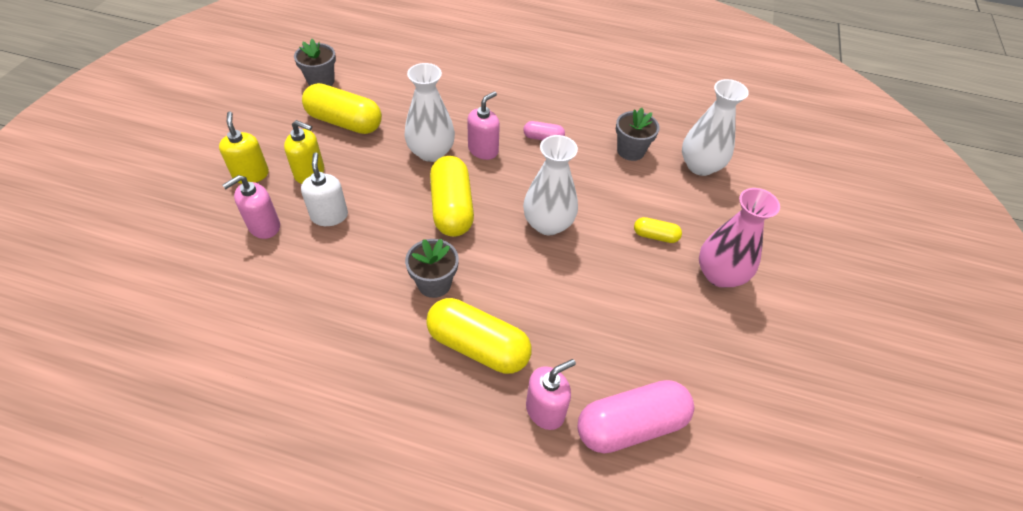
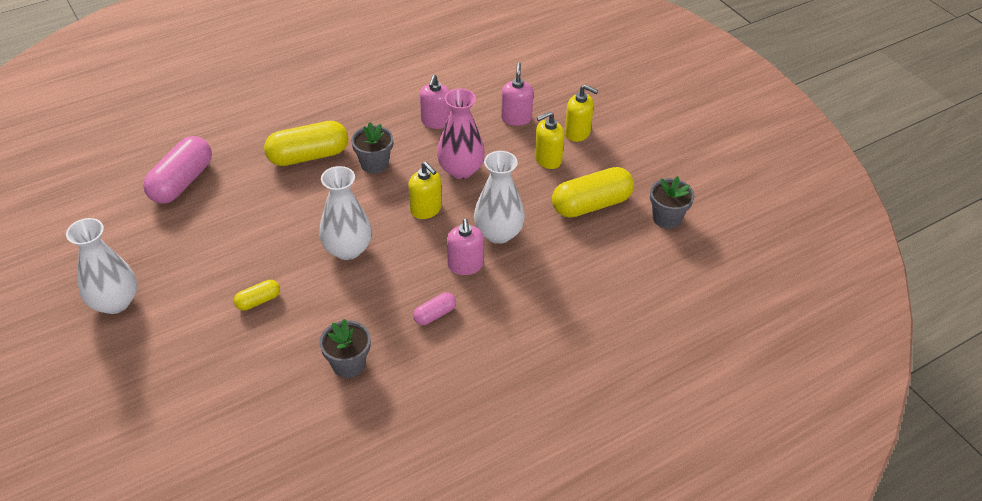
camera: 135 degrees right, 5 degrees down
white soap dispenser [301,152,348,226] -> none
yellow capsule [430,156,474,237] -> yellow soap dispenser [409,162,442,219]
pink soap dispenser [526,359,576,430] -> pink soap dispenser moved to [420,74,451,129]
white vase [682,79,749,176] -> white vase moved to [66,218,137,314]
pink vase [699,188,780,288] -> pink vase moved to [437,88,485,179]

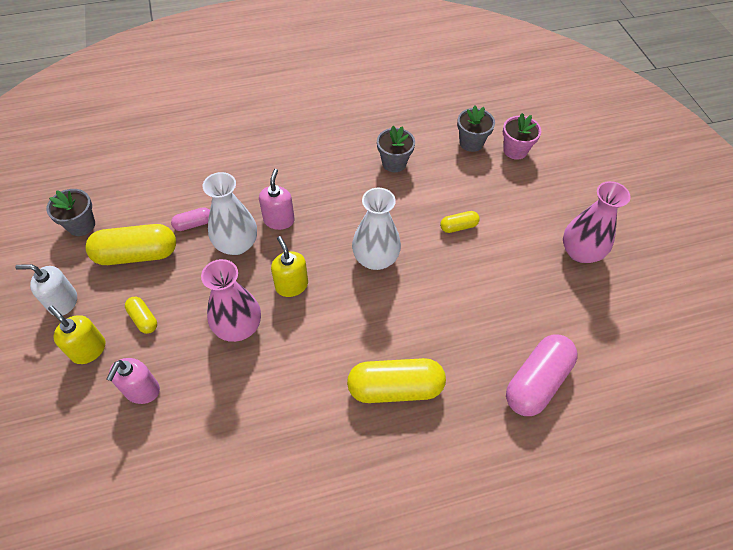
camera: 165 degrees left, 10 degrees up
white vase [66,218,137,314] -> pink vase [563,181,631,263]
grey flower pot [351,122,393,174] -> grey flower pot moved to [457,106,495,152]
pink capsule [413,292,456,325] -> pink capsule moved to [171,207,210,231]
pink soap dispenser [420,74,451,129] -> none
yellow soap dispenser [535,111,565,169] -> yellow capsule [125,297,157,334]
none -> white soap dispenser [15,264,77,316]
none -> pink flower pot [503,113,541,160]

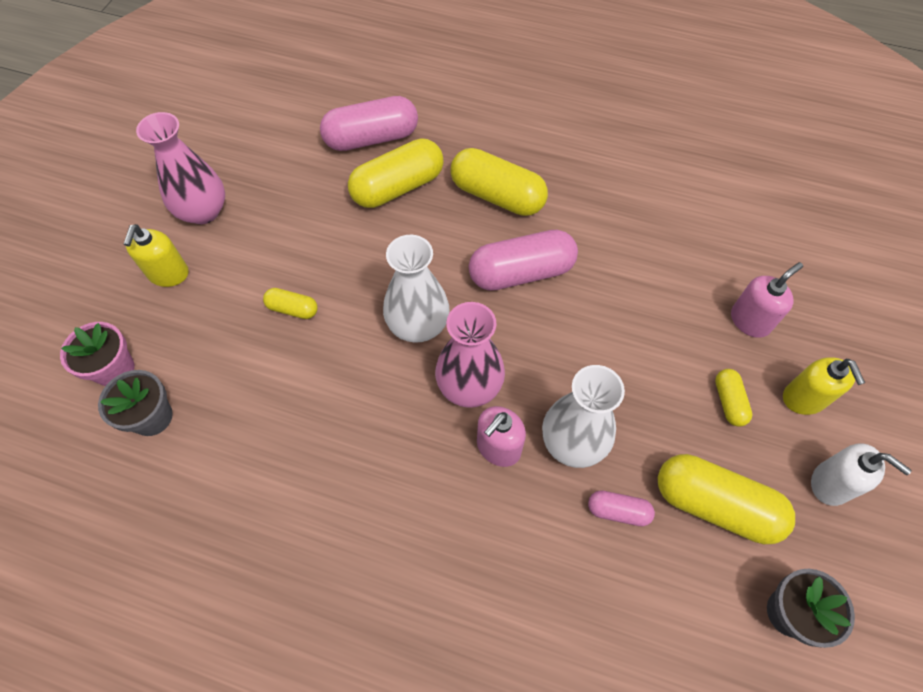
camera: 145 degrees left, 5 degrees up
pink vase [201,259,261,342] -> pink vase moved to [435,302,505,408]
yellow soap dispenser [271,236,308,297] -> yellow soap dispenser moved to [124,224,189,287]
grey flower pot [377,126,415,172] -> none
none -> yellow capsule [348,138,444,208]
none -> pink capsule [469,230,578,291]

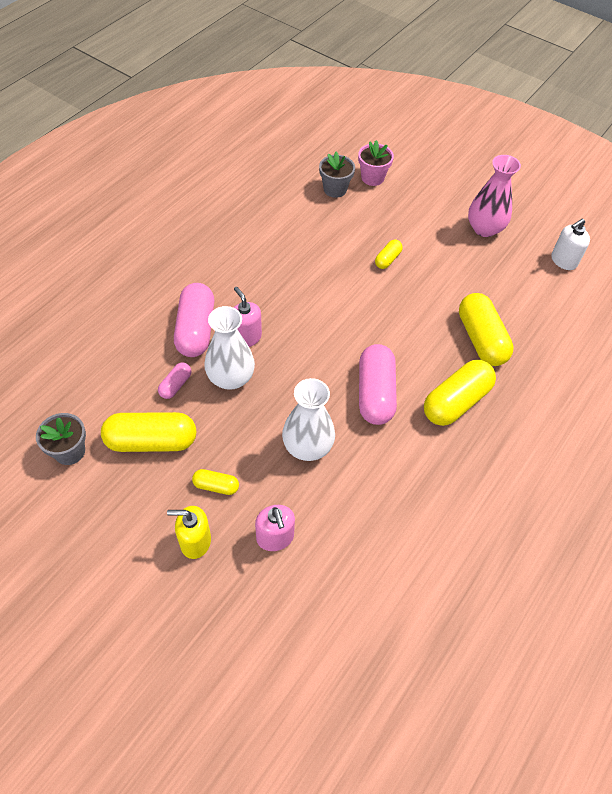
camera: 105 degrees right, 5 degrees down
yellow soap dispenser [124,224,189,287] -> none
pink capsule [320,96,418,151] -> pink capsule moved to [174,283,214,357]
white vase [383,235,449,343] -> white vase moved to [282,378,335,461]
pink vase [435,302,505,408] -> none
yellow capsule [658,454,795,544] -> yellow capsule turned 45 degrees clockwise [101,412,197,452]
white soap dispenser [811,443,912,506] -> white soap dispenser moved to [551,218,590,270]

